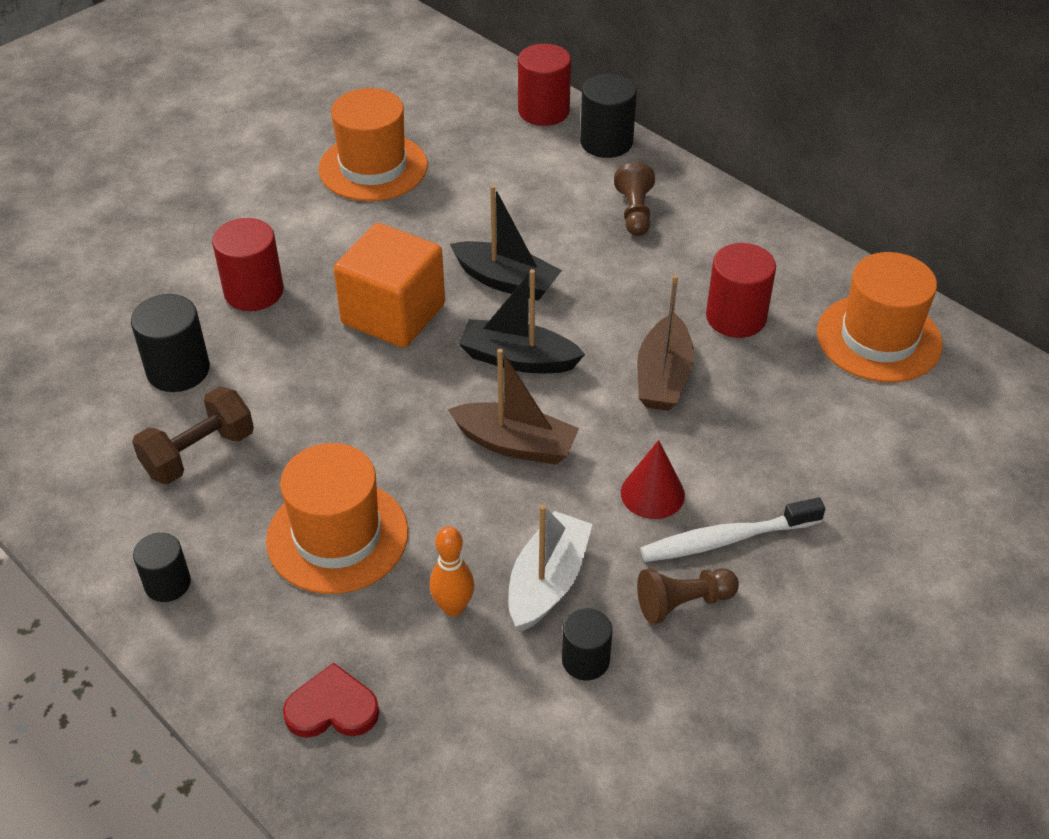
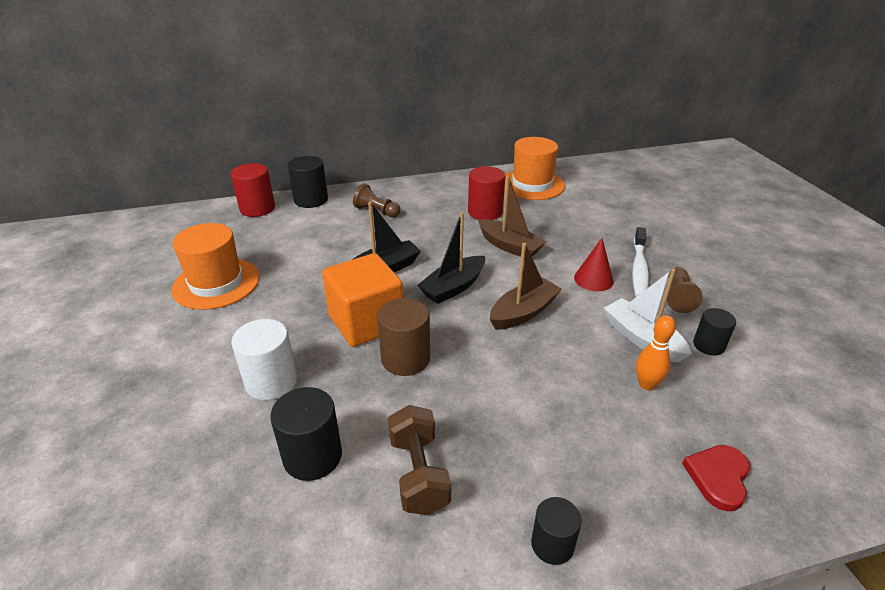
camera: 60 degrees left, 10 degrees down
red cylinder [212,218,284,311] -> white cylinder [231,319,297,400]
orange hat [266,443,408,594] -> none
none -> brown cylinder [377,298,430,376]

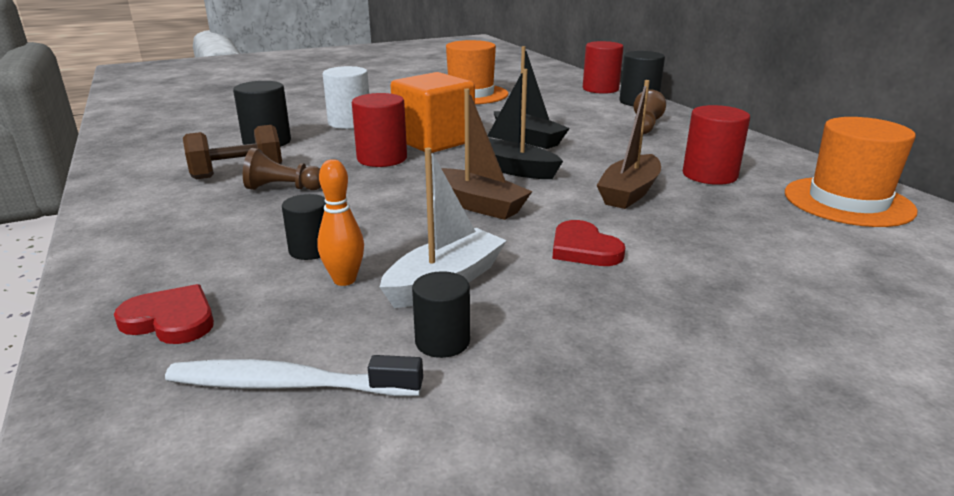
camera: 80 degrees right, 10 degrees down
brown cylinder [377,298,430,376] -> red cylinder [352,93,407,167]
black cylinder [531,497,582,565] -> black cylinder moved to [282,194,326,260]
red cone [574,238,614,291] -> red heart [552,220,625,266]
white toothbrush [632,227,649,297] -> white toothbrush moved to [165,355,423,396]
brown pawn [667,267,703,313] -> brown pawn moved to [243,148,321,190]

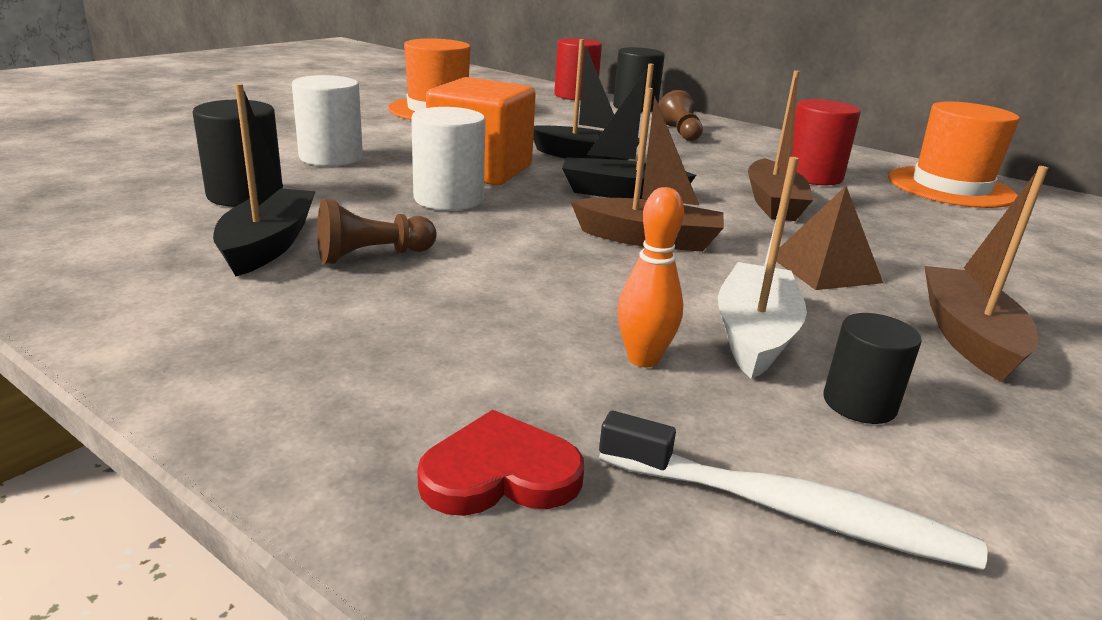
camera: 30 degrees left, 0 degrees up
white toothbrush [165,355,423,396] -> white toothbrush turned 135 degrees counterclockwise [599,411,987,570]
brown dumbbell [183,125,282,179] -> black boat [213,84,316,276]
black cylinder [282,194,326,260] -> none
red cylinder [352,93,407,167] -> white cylinder [411,107,485,211]
red heart [552,220,625,266] -> brown pyramid [776,186,883,290]
none -> brown boat [924,166,1048,382]

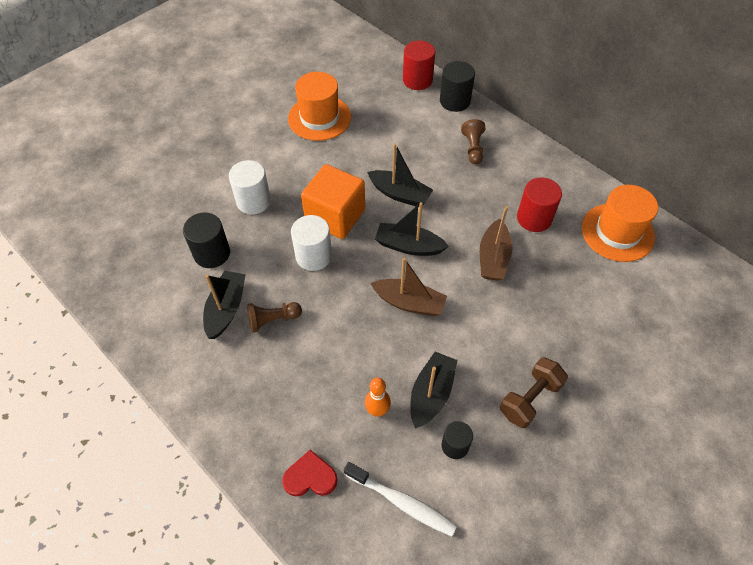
camera: 10 degrees right, 30 degrees up
white boat [718,157,807,379] -> black boat [410,352,457,429]
brown pyramid [776,186,883,290] -> none
brown boat [924,166,1048,382] -> brown dumbbell [500,357,568,428]

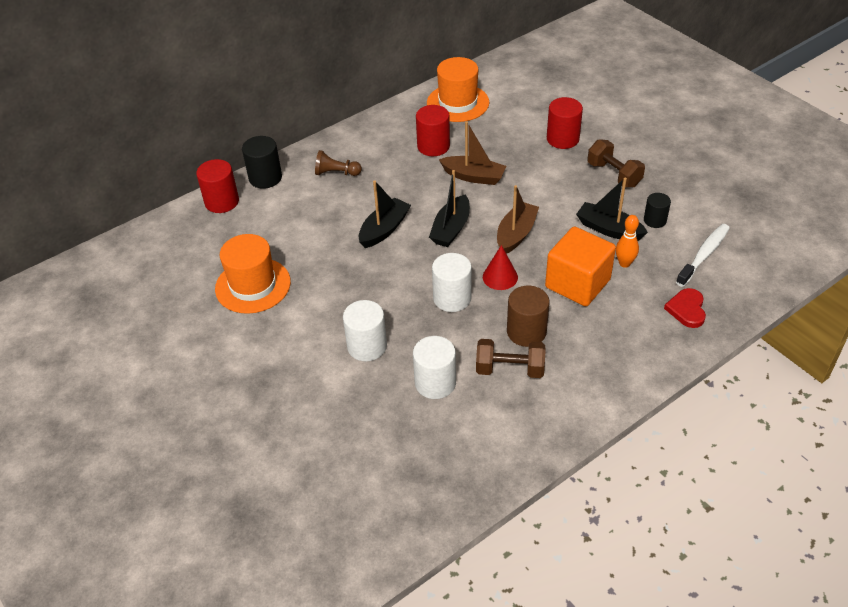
camera: 80 degrees left, 10 degrees down
black cylinder [183,212,230,268] -> white cylinder [413,336,456,399]
black boat [203,271,246,339] -> brown dumbbell [476,339,545,378]
brown pawn [247,302,302,333] -> brown cylinder [507,286,550,347]
orange cube [301,164,365,239] -> orange cube moved to [545,226,616,307]
none -> red cone [483,245,518,290]
none -> red cylinder [547,97,583,149]

